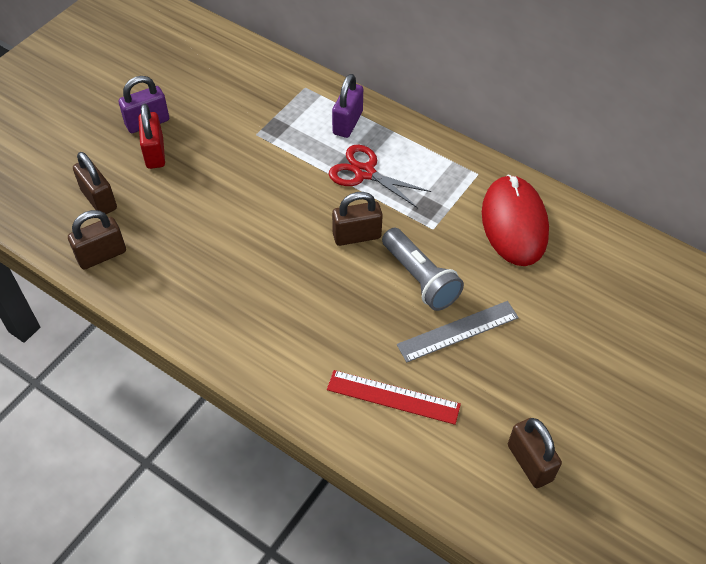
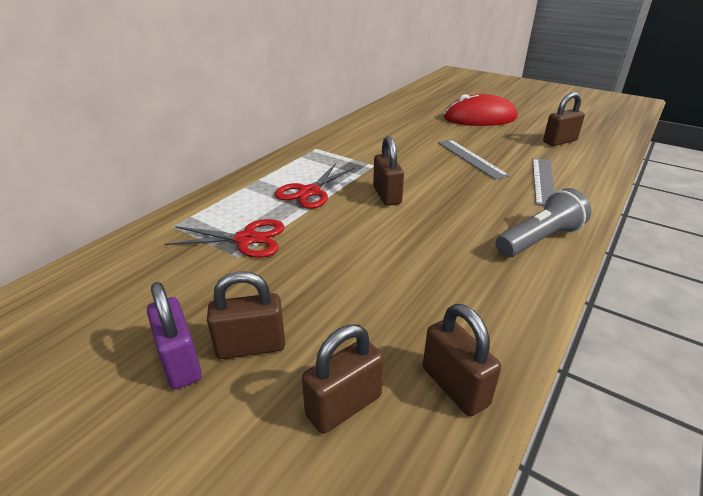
camera: 90 degrees left, 20 degrees down
red padlock [138,104,165,169] -> brown padlock [207,271,285,359]
red ruler [327,370,461,425] -> grey ruler [532,158,555,206]
purple padlock [332,74,363,138] -> none
grey flashlight [382,228,464,311] -> grey flashlight moved to [495,188,591,257]
red mouse [482,175,549,266] -> red mouse moved to [444,94,518,126]
none -> red scissors [165,219,285,258]

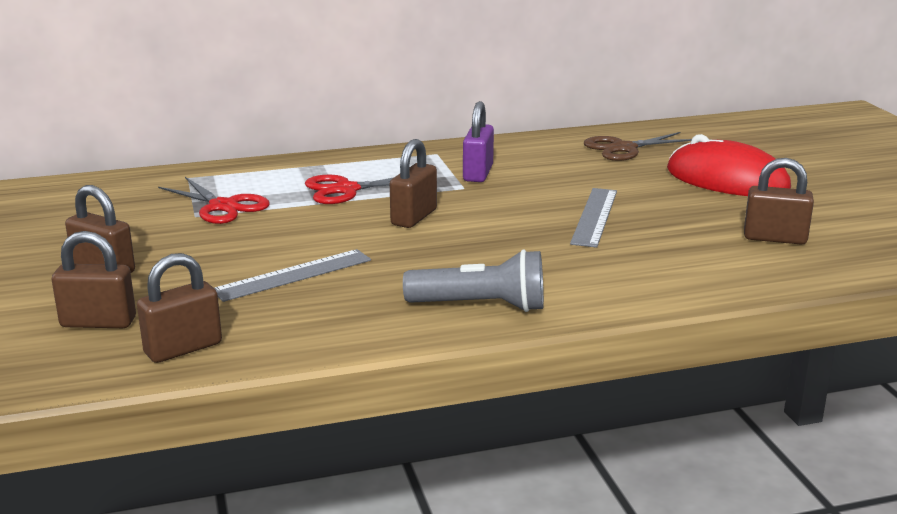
camera: 40 degrees right, 10 degrees down
purple padlock [147,282,202,389] -> purple padlock moved to [463,101,494,182]
brown padlock [423,304,501,416] -> brown padlock turned 45 degrees clockwise [137,253,222,363]
grey ruler [532,158,555,206] -> grey ruler moved to [214,249,371,302]
none -> brown scissors [584,132,692,161]

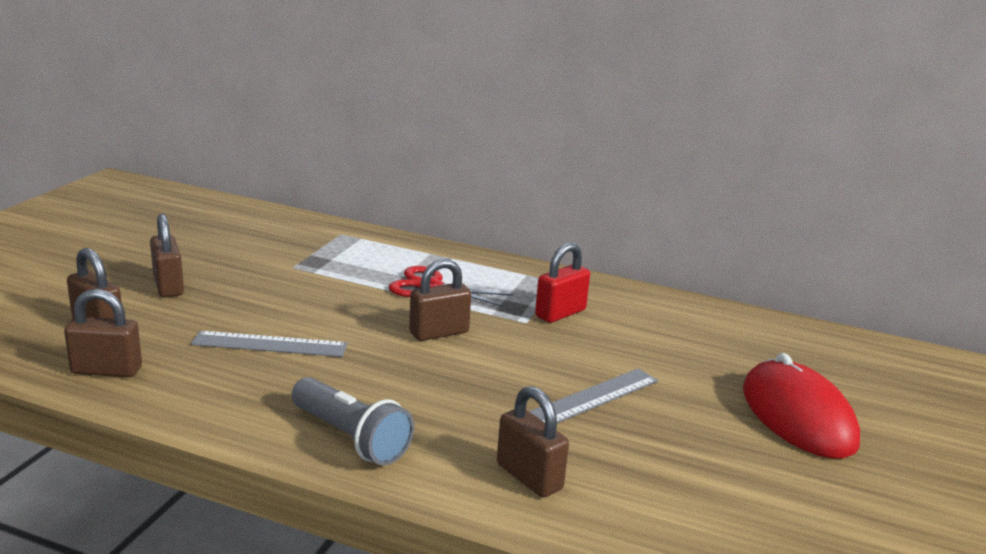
camera: 35 degrees right, 0 degrees up
red scissors [158,177,270,224] -> none
purple padlock [463,101,494,182] -> red padlock [535,243,590,323]
brown scissors [584,132,692,161] -> none
brown padlock [744,158,814,245] -> brown padlock moved to [497,386,569,498]

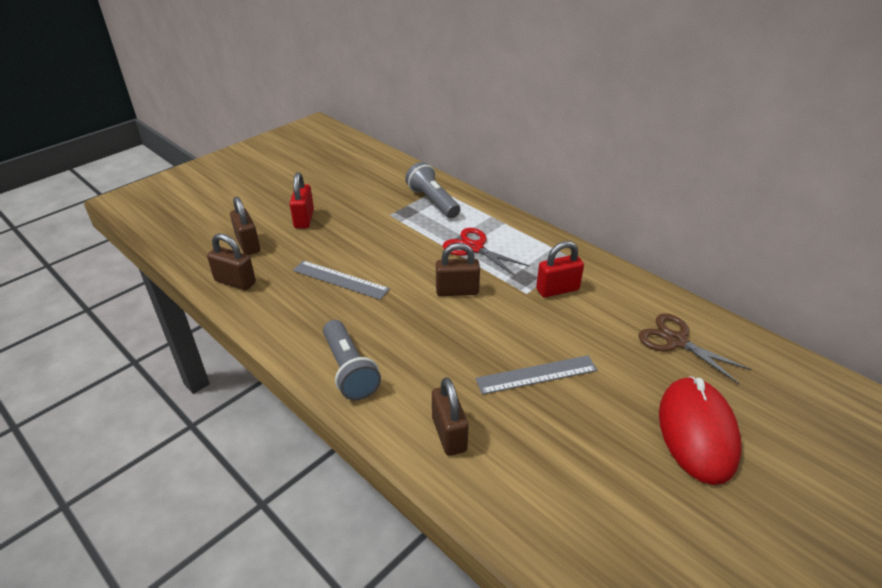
camera: 25 degrees right, 15 degrees up
brown padlock [150,214,184,297] -> red padlock [290,172,314,228]
none -> grey flashlight [405,162,460,218]
none -> brown scissors [639,313,752,384]

